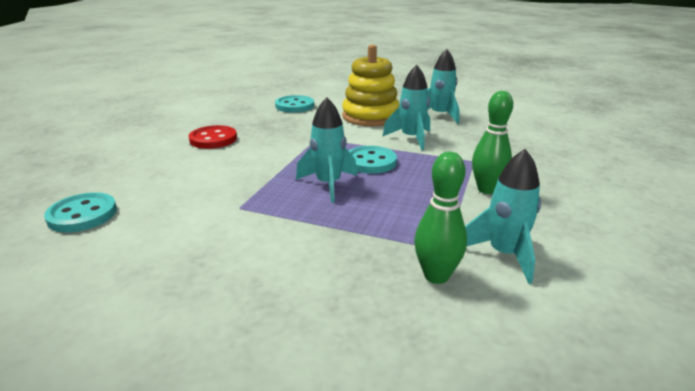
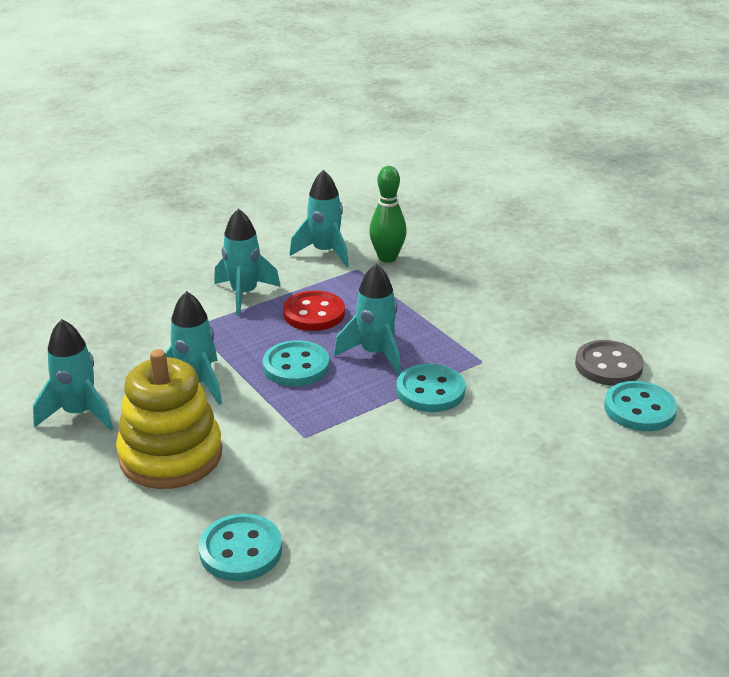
camera: 145 degrees left, 5 degrees up
red button [189,125,237,149] -> red button moved to [283,291,345,331]
green bowling pin [472,91,513,194] -> turquoise rocket [214,208,281,315]
none -> turquoise button [397,364,465,412]
none -> grey button [575,340,644,386]

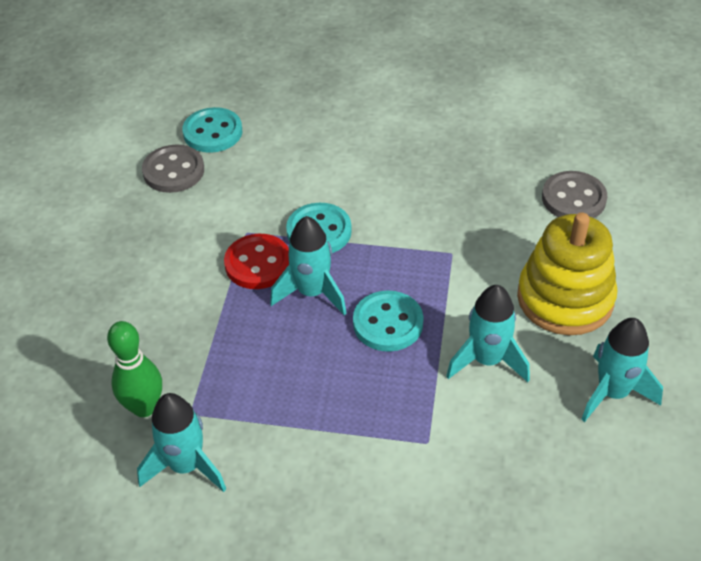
camera: 135 degrees left, 15 degrees up
turquoise button [199,514,282,581] -> grey button [542,171,607,218]
turquoise rocket [214,208,281,315] -> none
red button [283,291,345,331] -> red button moved to [224,234,289,289]

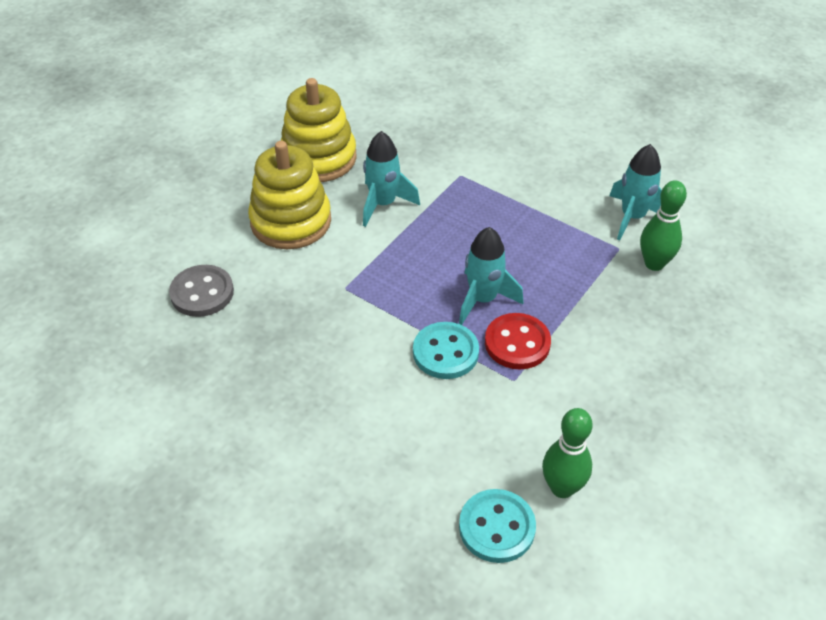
camera: 155 degrees left, 0 degrees up
grey button [142,145,204,193] -> green bowling pin [542,408,593,498]
turquoise button [353,290,424,352] -> none
turquoise rocket [581,318,663,422] -> yellow stacking toy [281,78,357,182]

